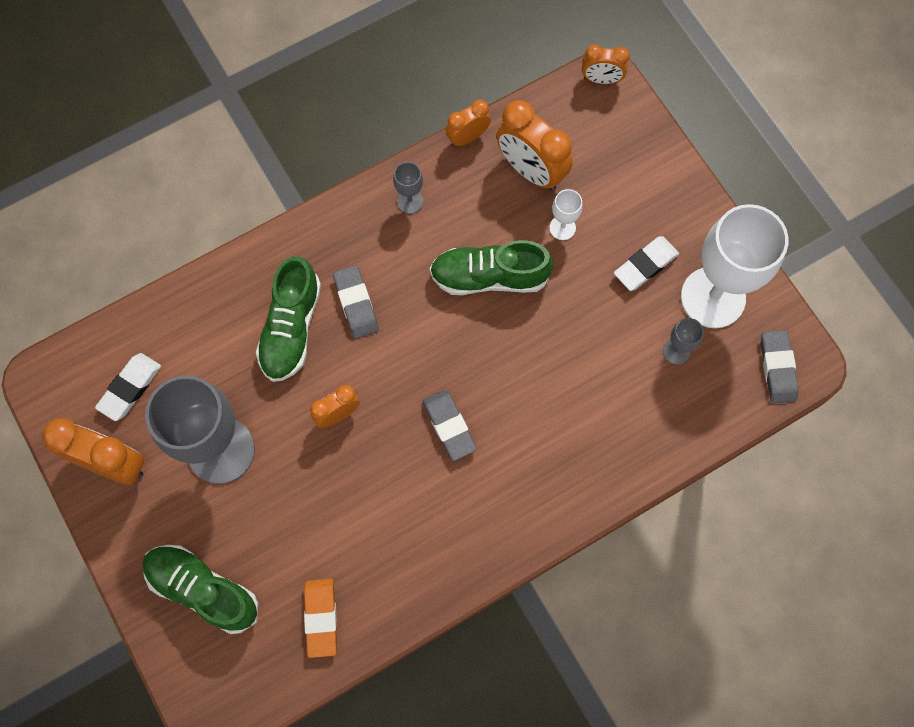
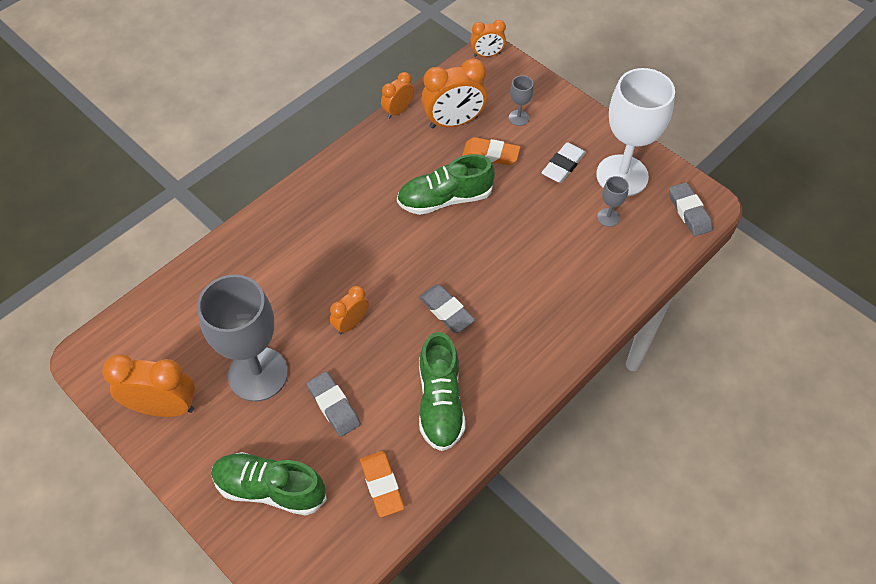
camera: 15 degrees left, 15 degrees down
white eraser [95,353,161,421] -> none
green shoe [256,256,321,382] -> green shoe moved to [419,332,465,451]
grey eraser [333,265,379,338] -> grey eraser moved to [307,372,361,437]
grey goblet [393,162,423,214] -> grey goblet moved to [509,75,534,126]
orange clock [496,100,572,190] -> orange clock turned 45 degrees counterclockwise [421,58,487,128]
white goblet [549,189,583,240] -> orange eraser [462,137,520,165]

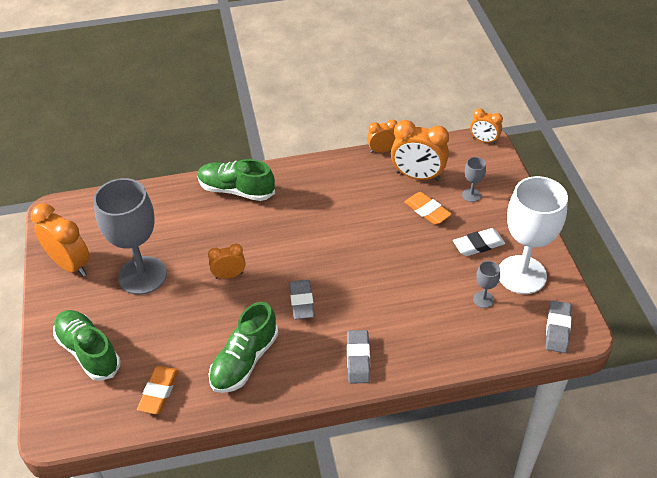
camera: 35 degrees right, 10 degrees down
grey eraser [307,372,361,437] -> grey eraser moved to [347,330,370,383]
green shoe [397,154,495,215] -> green shoe moved to [198,159,275,201]

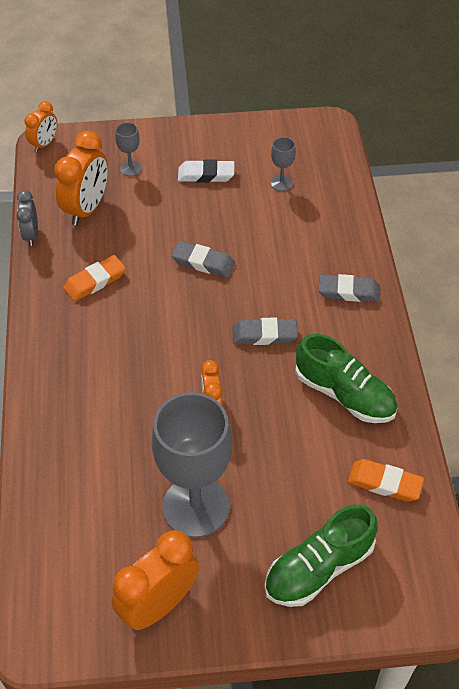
camera: 85 degrees left, 5 degrees up
green shoe [198,159,275,201] -> none
orange clock [367,119,397,153] -> grey clock [16,190,38,246]
orange eraser [404,192,452,225] -> orange eraser moved to [63,255,126,302]
white eraser [453,228,505,256] -> white eraser turned 75 degrees counterclockwise [178,160,234,183]
white goblet [499,176,568,294] -> none
grey eraser [546,300,572,353] -> grey eraser moved to [171,241,235,278]

